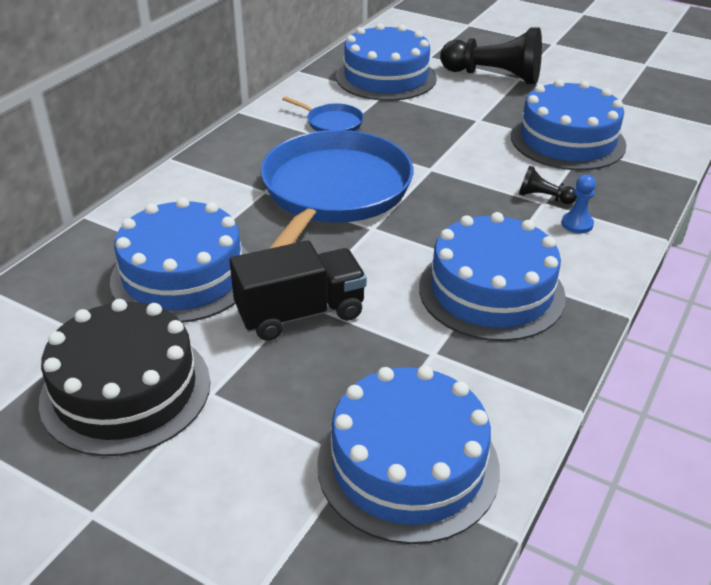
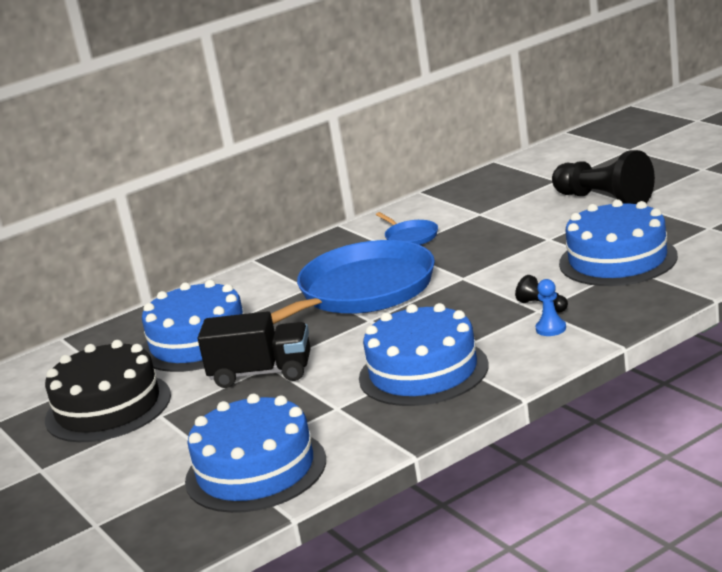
camera: 30 degrees right, 15 degrees down
blue cake [336,23,437,101] -> none

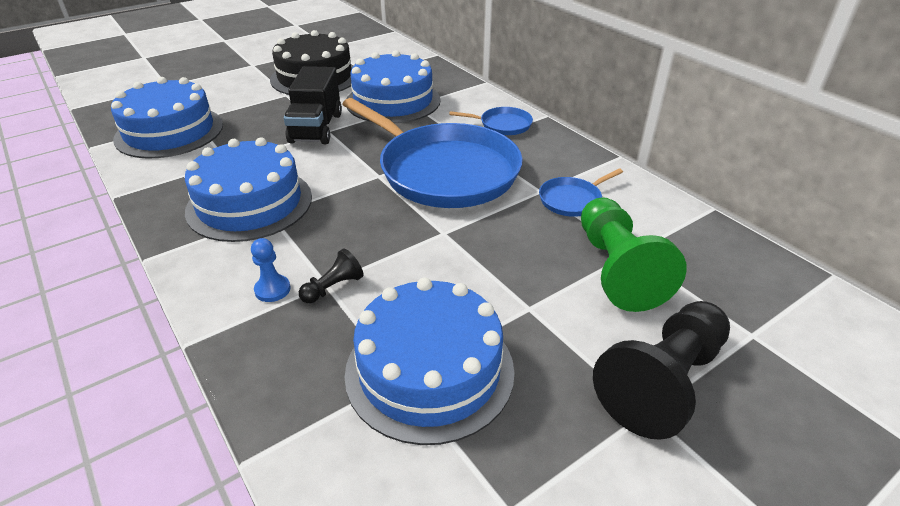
camera: 85 degrees right, 15 degrees up
none -> blue pan [449,107,533,135]
none -> green pawn [581,197,687,312]

